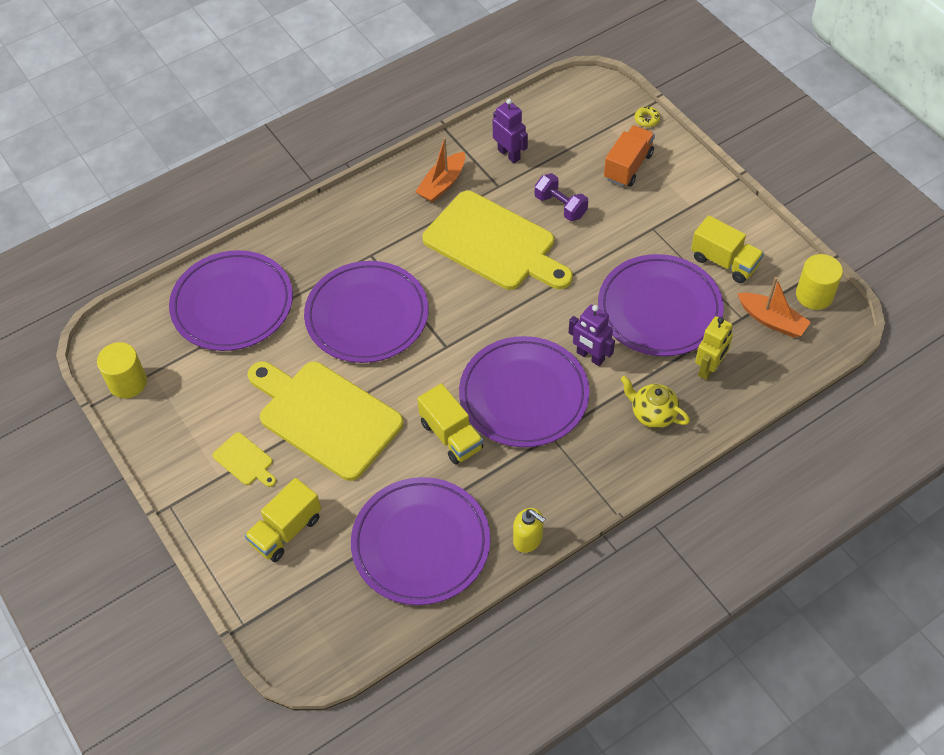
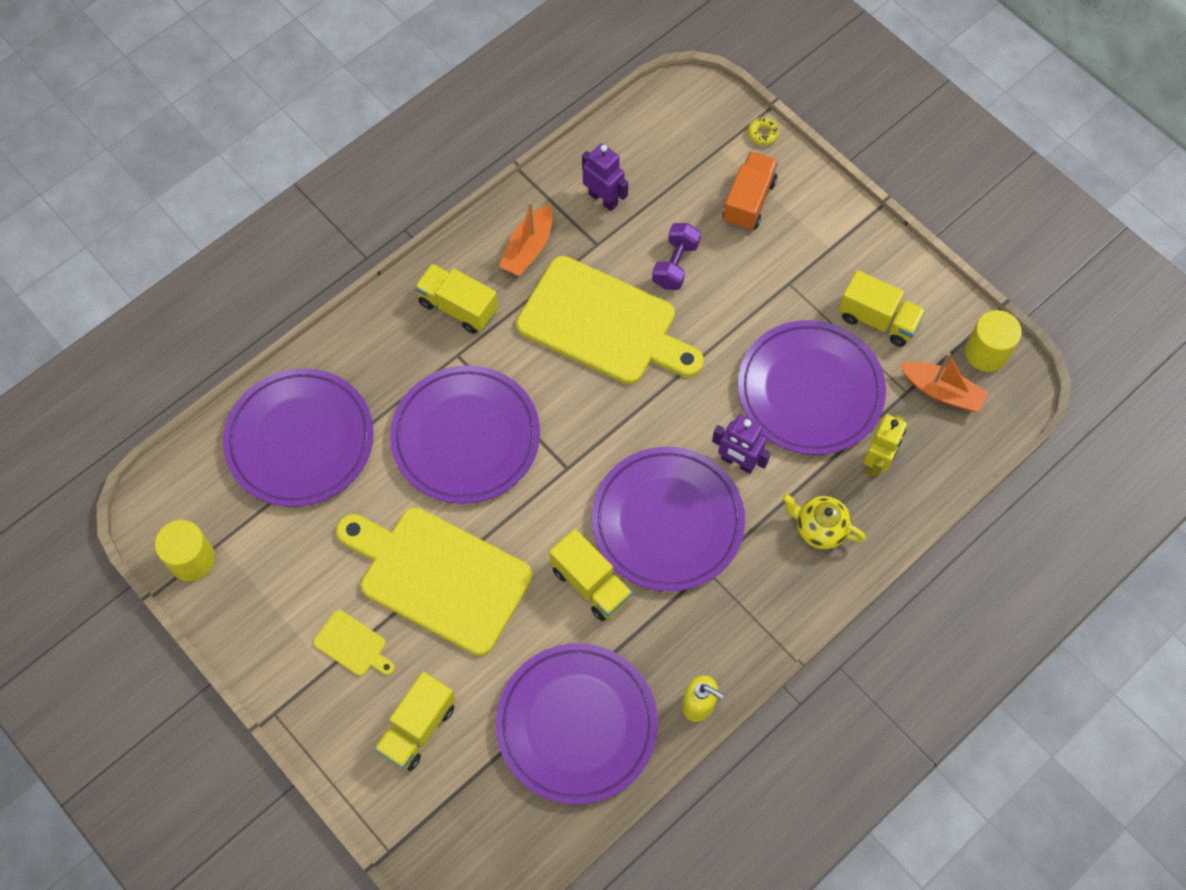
camera: 10 degrees left, 10 degrees up
purple dumbbell [535,173,588,221] -> purple dumbbell turned 75 degrees clockwise [652,223,701,290]
none -> yellow truck [414,263,498,334]

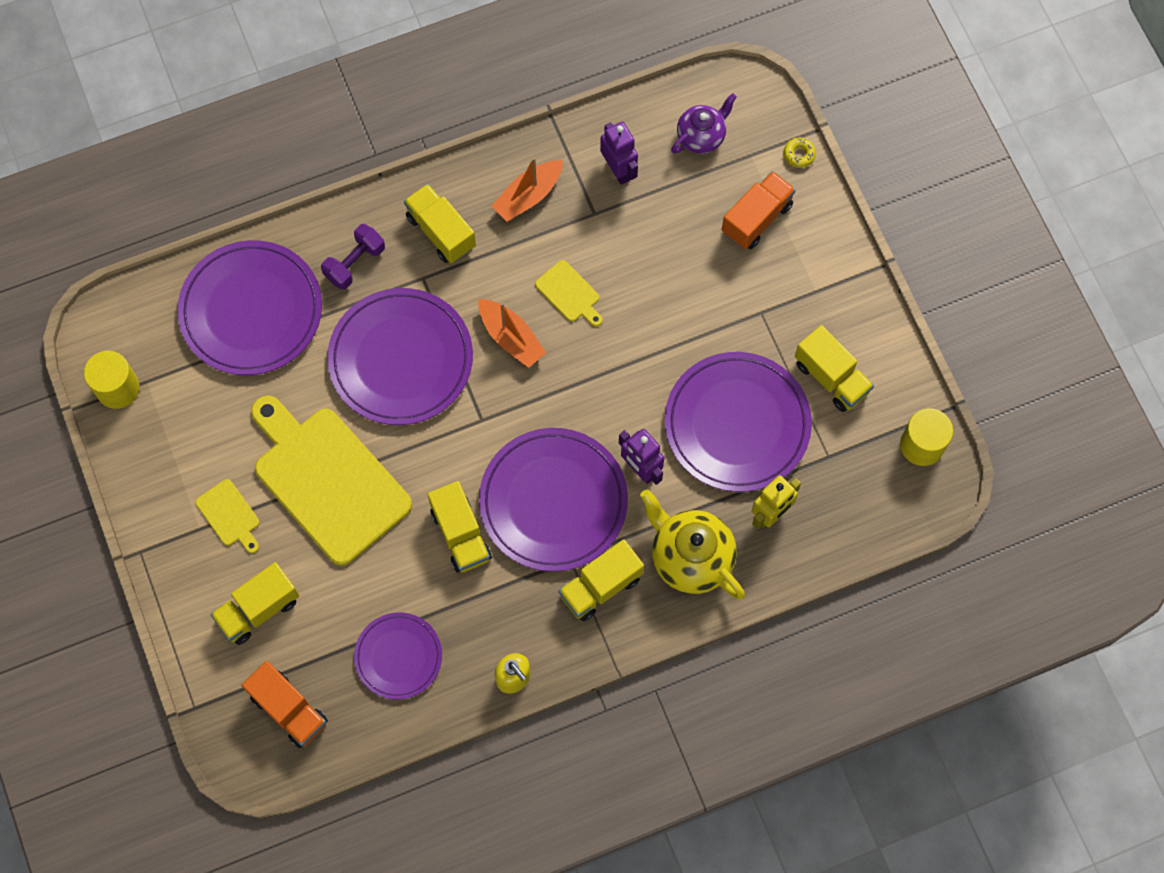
camera: 20 degrees right, 5 degrees up
purple plate [496,643,658,805] -> purple plate [354,613,442,700], size x0.58
yellow cutting board [516,256,704,384] -> yellow cutting board [535,260,603,327], size x0.42
purple dumbbell [652,223,701,290] -> purple dumbbell moved to [321,224,385,290]
yellow teapot [782,493,866,549] -> yellow teapot [640,489,745,599], size x1.58
orange boat [900,353,988,412] -> orange boat moved to [478,299,546,368]
none -> orange truck [242,661,328,748]
none -> yellow truck [559,539,644,621]
none -> purple teapot [671,93,737,154]

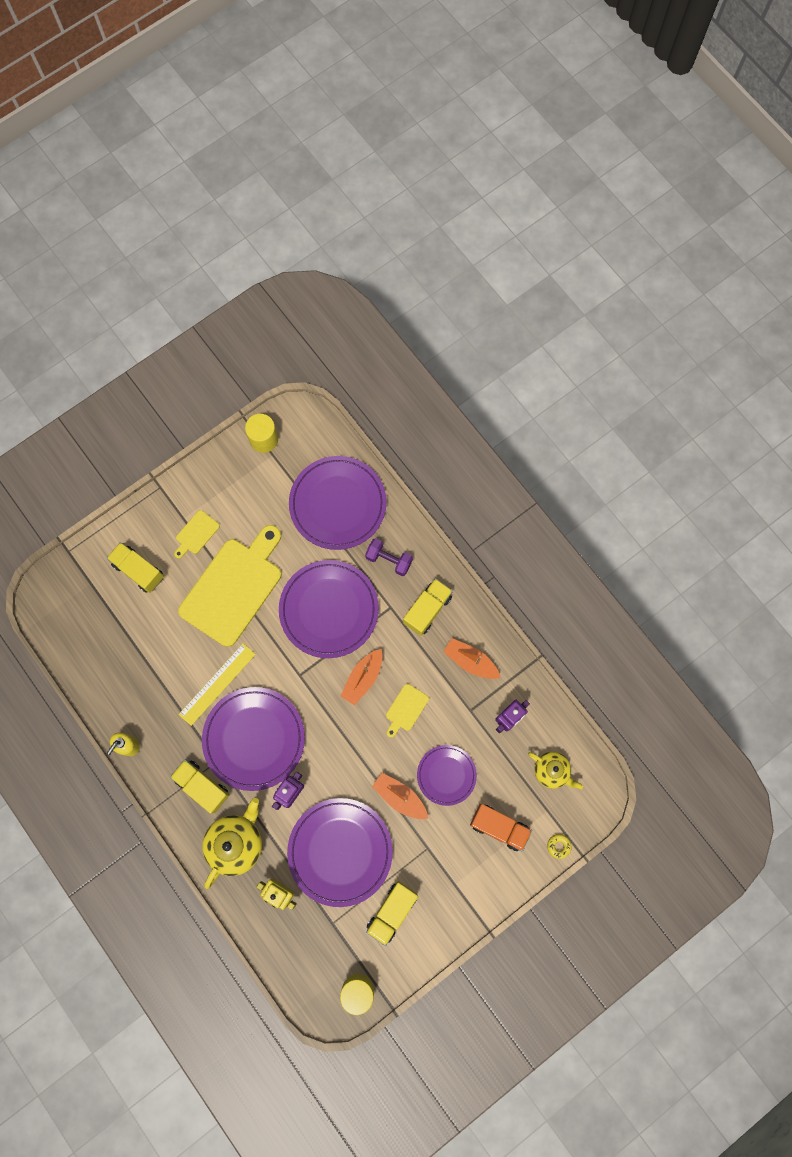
camera: 75 degrees right, 5 degrees up
orange truck [242,661,328,748] -> none
purple plate [354,613,442,700] -> purple plate moved to [417,745,477,806]
yellow truck [427,481,492,573] -> yellow ruler [178,643,256,726]
purple teapot [671,93,737,154] -> yellow teapot [528,751,583,790]
none -> orange boat [372,773,428,819]

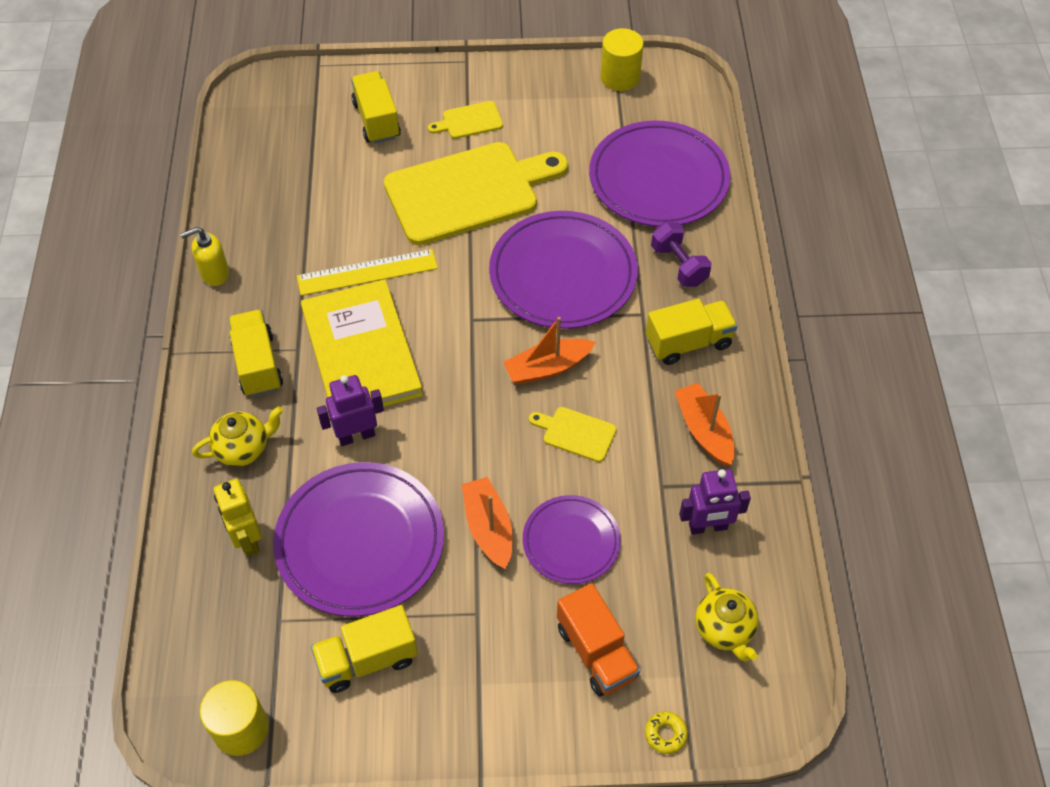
camera: 35 degrees right, 20 degrees down
purple plate [202,687,305,791] -> yellow book [301,279,423,407]
yellow teapot [202,798,262,889] -> yellow teapot [192,406,283,467], size x0.63
yellow cutting board [386,684,429,737] -> yellow cutting board turned 45 degrees clockwise [529,407,617,462]

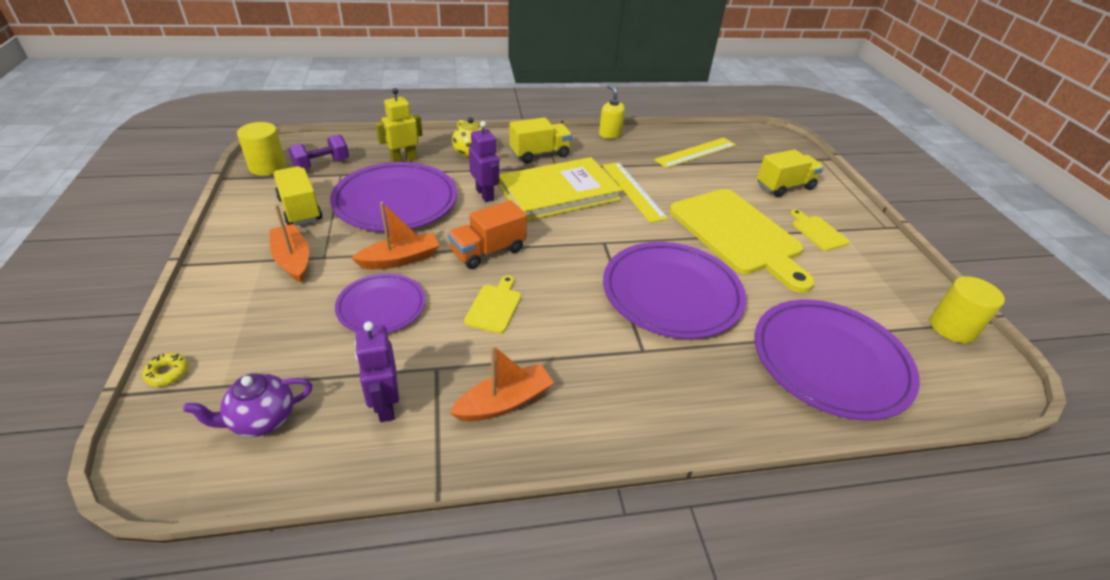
camera: 80 degrees right, 15 degrees down
orange boat [503,317,596,385] -> orange boat moved to [270,204,309,283]
orange truck [557,583,640,697] -> orange truck moved to [448,200,527,269]
yellow truck [646,299,738,365] -> none
purple dumbbell [651,222,712,287] -> purple dumbbell moved to [288,134,349,169]
yellow teapot [695,573,759,662] -> purple teapot [183,373,312,437]
none -> yellow ruler [654,138,736,168]

